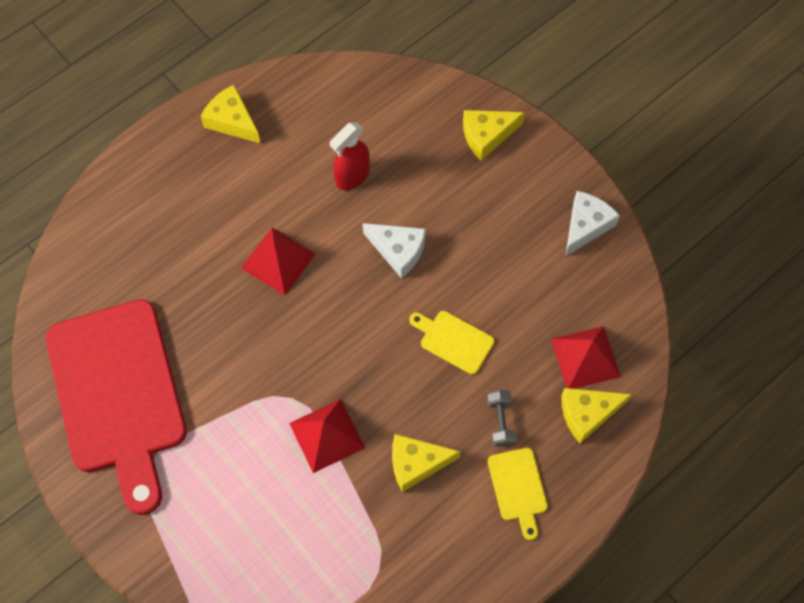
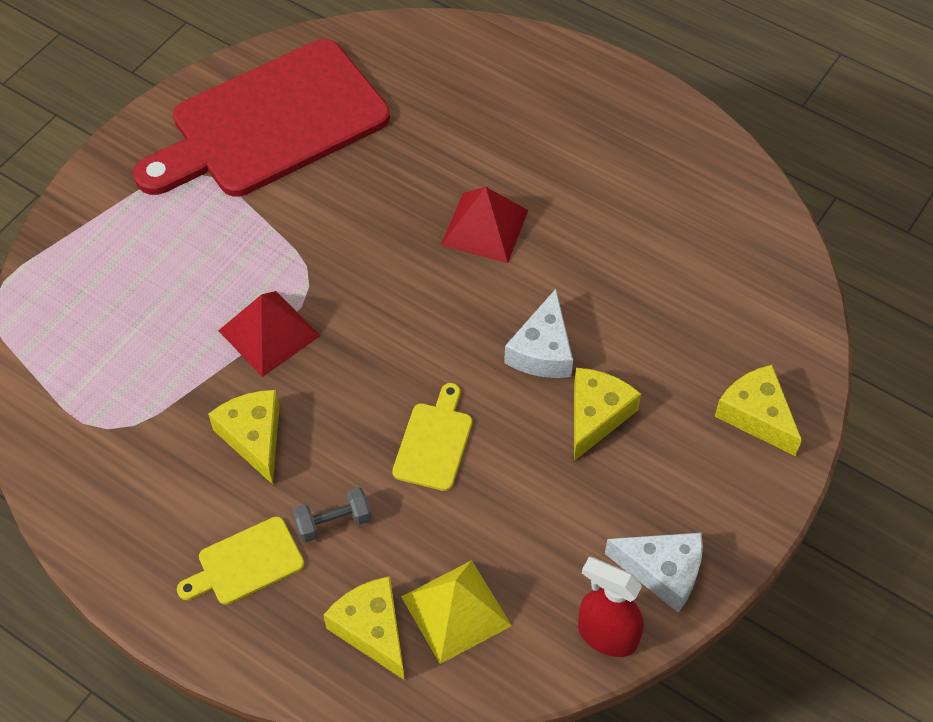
camera: 75 degrees right, 10 degrees down
yellow cheese [201,85,260,143] -> yellow cheese moved to [574,368,641,461]
red spray bottle [330,122,370,190] -> red spray bottle moved to [578,557,644,657]
red pyramid [551,326,621,389] -> yellow pyramid [401,560,512,664]

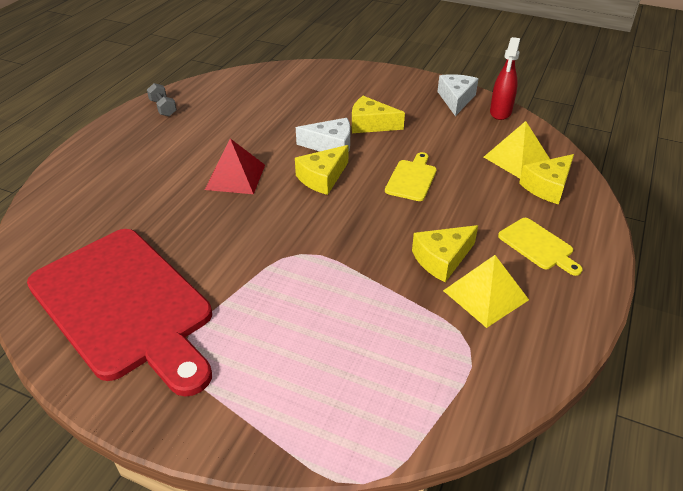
camera: 100 degrees left, 15 degrees down
red pyramid [218,291,320,377] -> none
grey dumbbell [293,487,372,543] -> grey dumbbell moved to [147,83,177,117]
yellow cutting board [392,383,472,491] -> yellow cutting board turned 105 degrees clockwise [385,152,437,201]
yellow cheese [715,365,802,456] -> yellow cheese moved to [295,145,348,195]
none -> yellow pyramid [443,255,529,328]

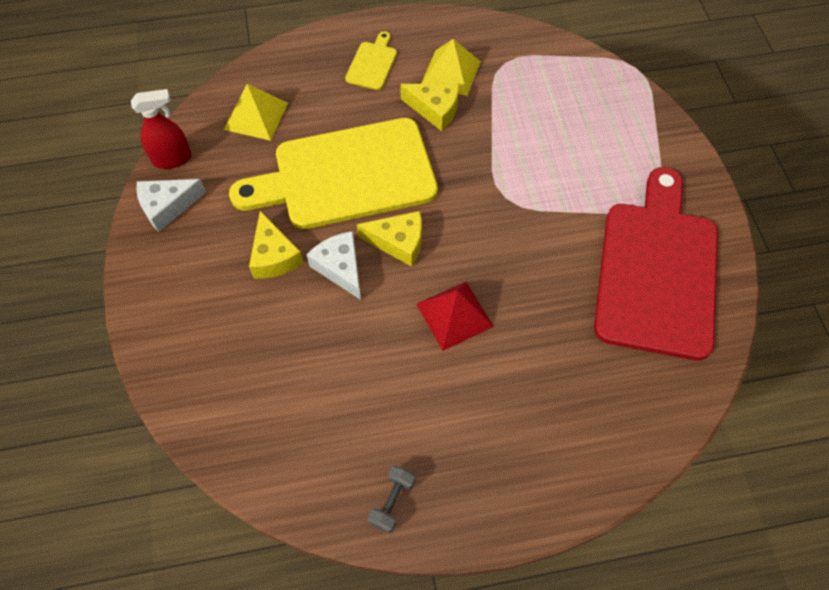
camera: 125 degrees left, 20 degrees up
yellow cutting board [385,152,437,201] -> yellow cutting board [229,118,438,229], size x2.46
yellow cheese [519,154,574,204] -> none

